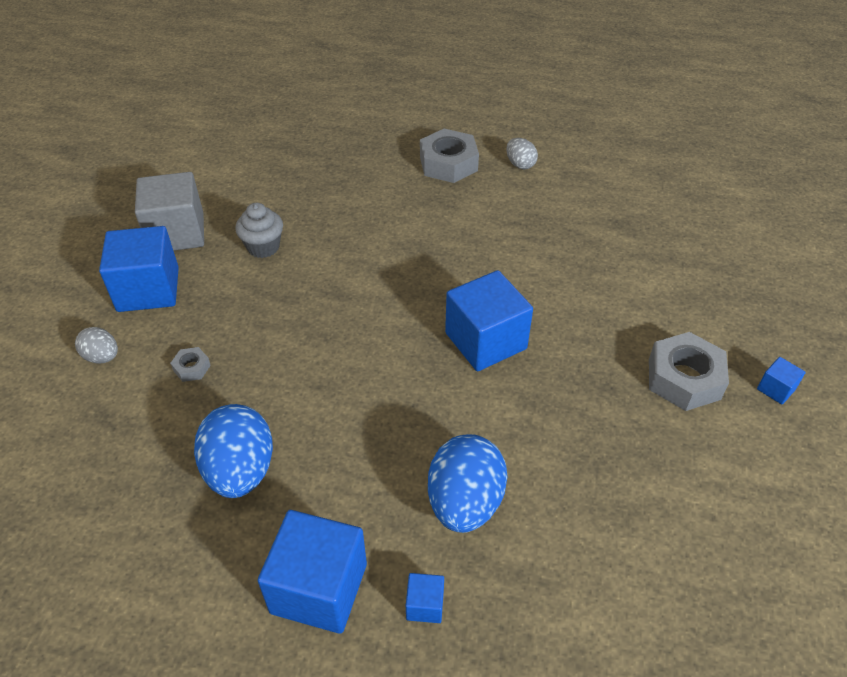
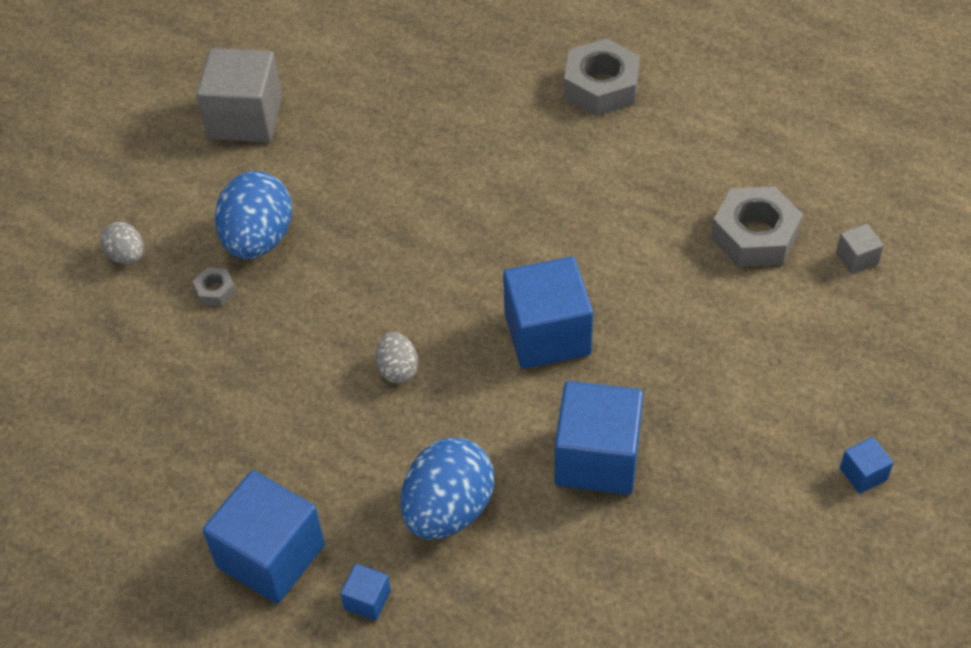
camera: 20 degrees right, 5 degrees up
blue cube [99,226,179,312] -> blue cube moved to [555,381,643,494]
blue egg [194,404,273,498] -> blue egg moved to [215,171,292,259]
grey cupcake [235,203,283,258] -> none
grey egg [506,138,538,169] -> grey egg moved to [376,332,418,384]
grey nut [649,332,729,411] -> grey nut moved to [711,186,803,267]
none -> grey cube [836,224,884,274]

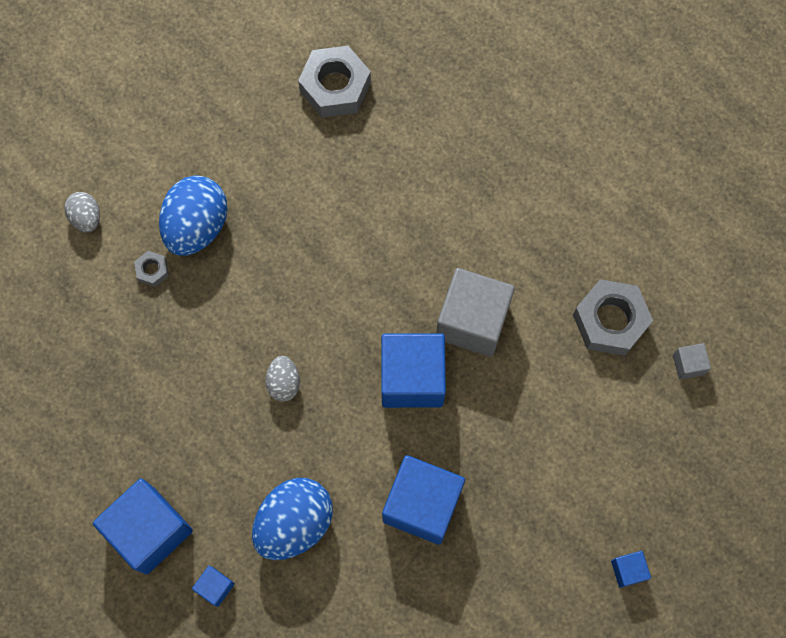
camera: 10 degrees right, 20 degrees up
grey cube [196,48,282,142] -> grey cube moved to [436,268,515,357]
grey nut [564,39,640,116] -> grey nut moved to [298,46,371,118]

